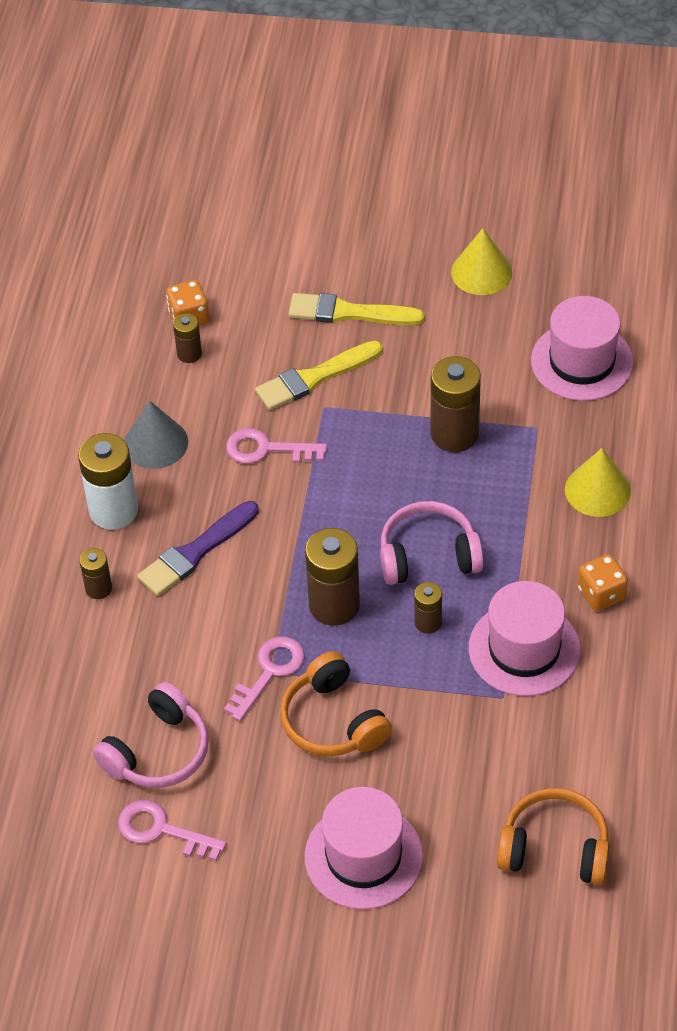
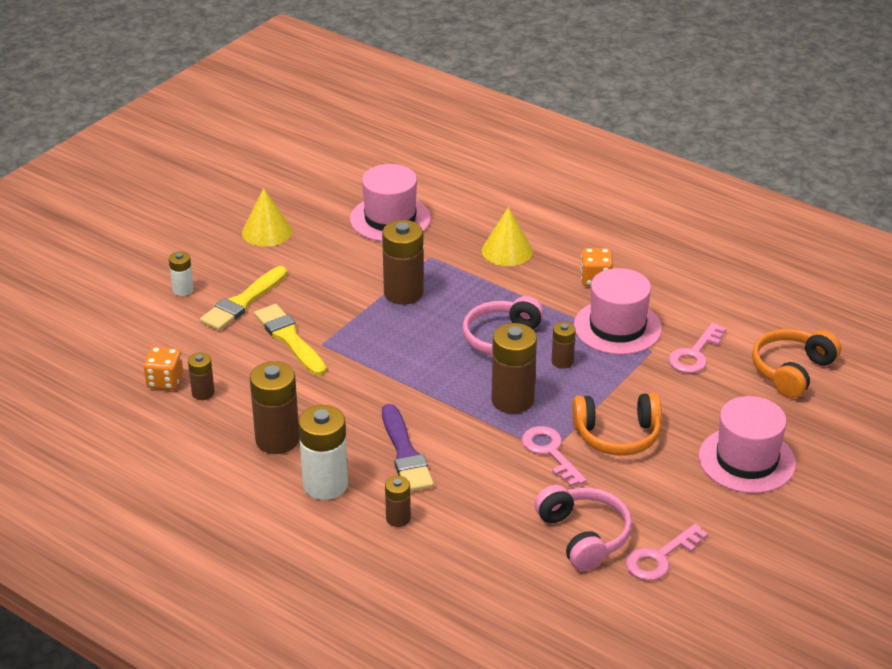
camera: 65 degrees left, 15 degrees down
grey cone [125,401,188,469] -> brown battery [250,361,300,454]
pink key [226,428,327,464] -> pink key moved to [669,323,726,373]
yellow brush [255,340,383,410] -> yellow brush turned 150 degrees clockwise [254,304,327,376]
none -> white battery [169,251,194,296]

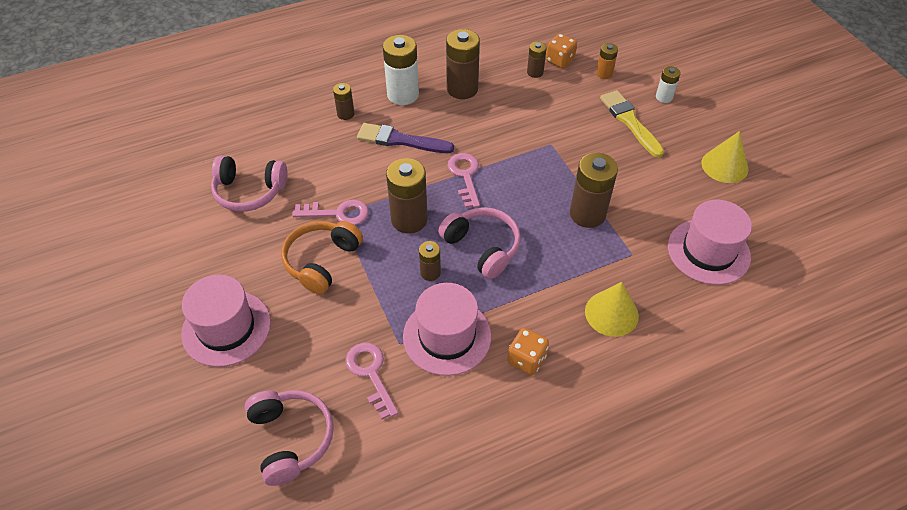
camera: 120 degrees right, 15 degrees up
yellow brush [254,304,327,376] -> none
pink key [626,523,708,581] -> pink key moved to [447,153,480,208]
orange headphones [752,329,841,398] -> pink headphones [245,390,334,486]
none -> orange battery [596,43,618,79]

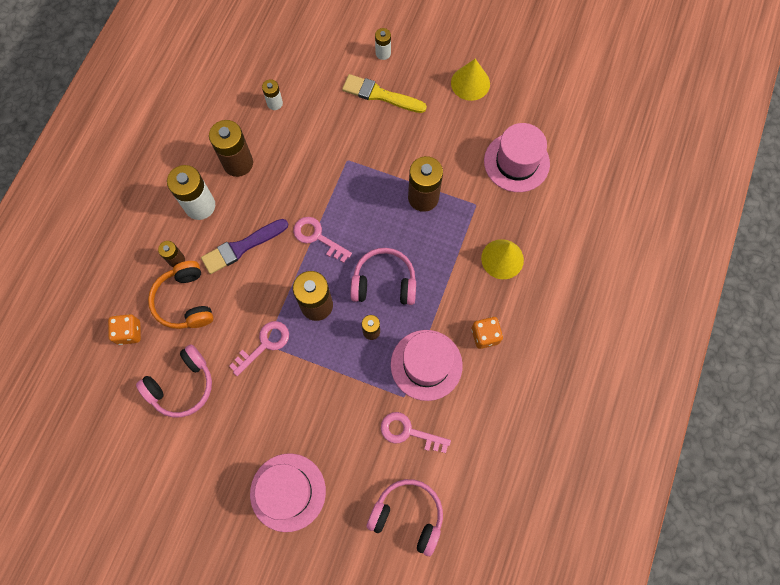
camera: 45 degrees left, 20 degrees up
orange headphones [281,221,363,295] -> orange headphones moved to [148,261,214,329]
brown battery [527,42,547,78] -> white battery [262,79,283,110]
orange dice [546,33,577,68] -> orange dice moved to [108,314,141,345]
orange battery [596,43,618,79] -> none

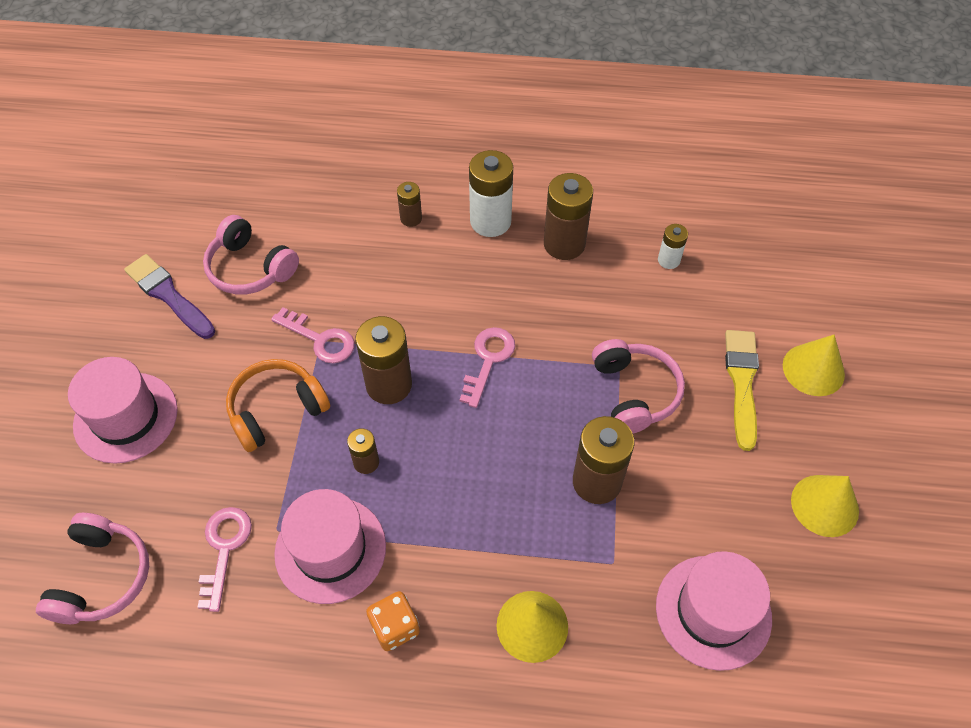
camera: 75 degrees right, 15 degrees down
orange dice [108,314,141,345] -> none
orange headphones [148,261,214,329] -> orange headphones moved to [226,359,330,452]
purple brush [201,219,288,274] -> purple brush moved to [124,254,215,339]
pink headphones [350,248,416,305] -> pink headphones moved to [592,339,685,433]
white battery [375,28,391,60] -> yellow cone [783,335,845,396]

